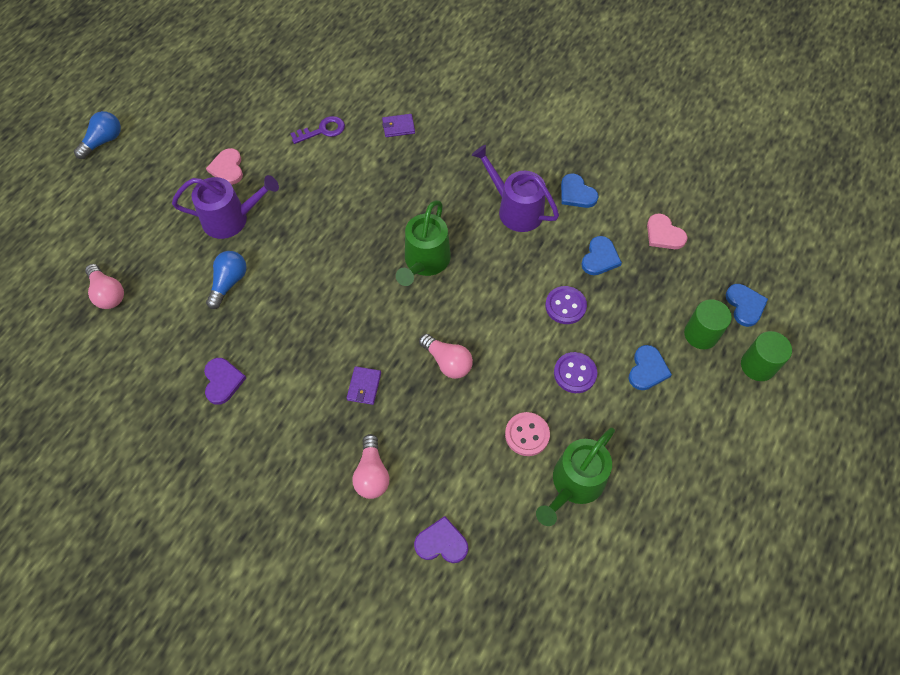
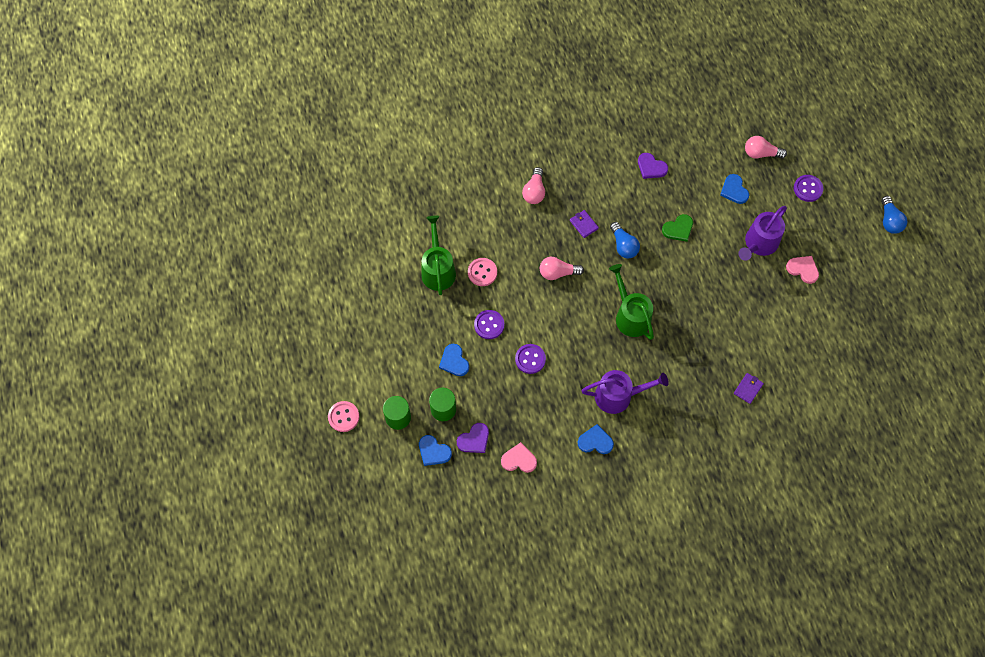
camera: 135 degrees right, 5 degrees up
blue light bulb [206,251,247,309] -> blue light bulb moved to [610,222,640,259]
purple key [290,116,345,144] -> none
pink light bulb [352,434,389,499] -> pink light bulb turned 120 degrees counterclockwise [522,167,545,204]
purple heart [414,516,468,563] -> purple heart moved to [457,423,489,453]
blue heart [582,236,622,275] -> blue heart moved to [720,174,749,204]
none -> pink button [328,401,359,432]
none -> green heart [662,214,693,242]
none -> purple button [794,175,823,202]

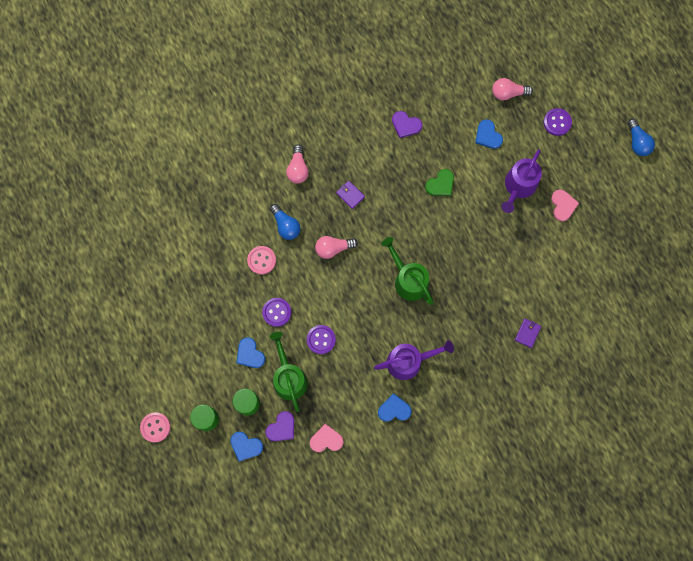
camera: 10 degrees left, 10 degrees up
green watering can [421,216,456,295] -> green watering can moved to [270,332,308,412]
blue light bulb [610,222,640,259] -> blue light bulb moved to [270,204,301,240]
pink heart [786,256,819,284] -> pink heart turned 60 degrees clockwise [551,190,579,221]

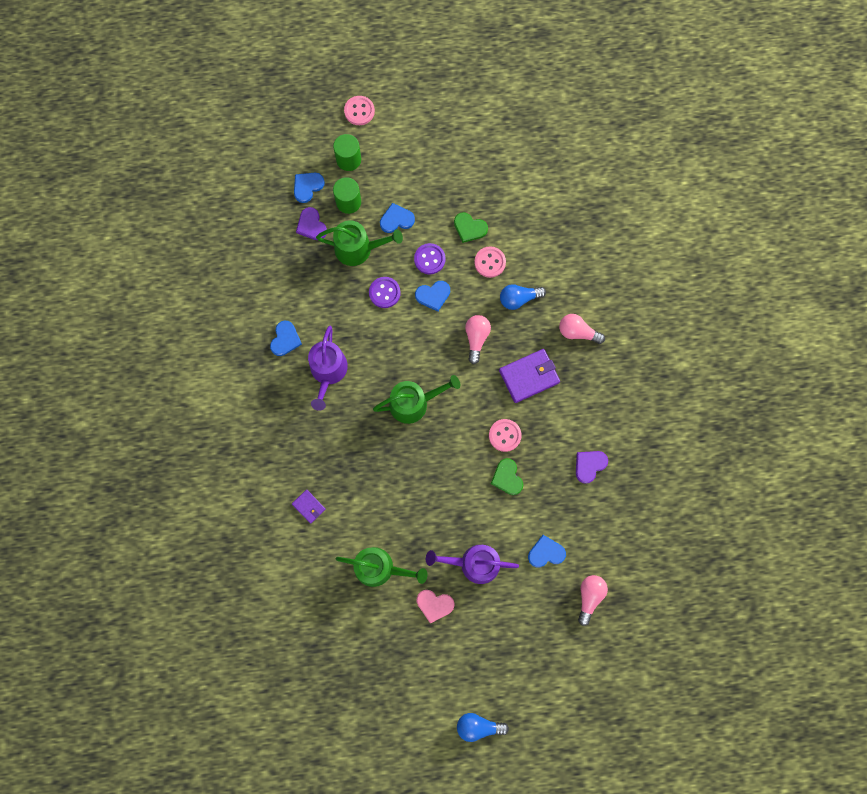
camera: 110 degrees right, 0 degrees up
pink heart [310,424,344,452] -> none
purple wallet [336,181,365,209] -> purple wallet [499,349,560,403], size x1.86
purple watering can [501,149,542,213] -> purple watering can turned 45 degrees counterclockwise [426,545,519,584]
purple button [544,108,572,136] -> none
none -> green watering can [336,547,427,587]
none -> blue heart [415,281,450,311]
none -> green heart [454,212,488,243]
none -> pink button [489,419,522,452]

